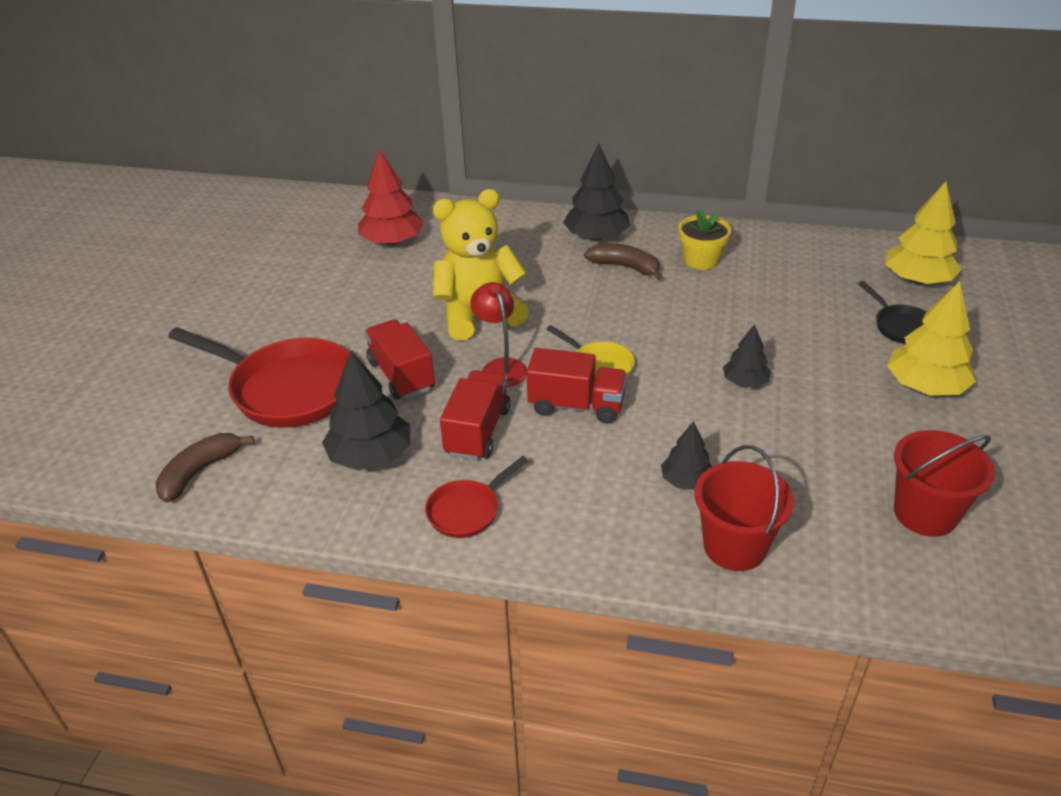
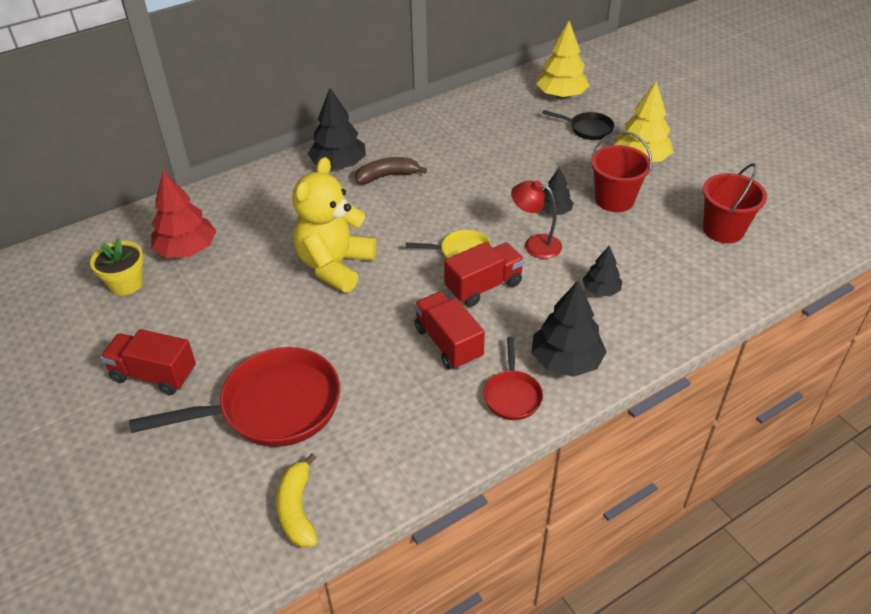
camera: 45 degrees left, 5 degrees up
brown banana [155,433,254,503] -> yellow banana [276,453,318,548]
black tree [322,350,410,471] -> black tree moved to [532,281,607,377]
red truck [365,319,435,400] -> red truck moved to [100,329,196,395]
red lamp [471,282,527,387] -> red lamp moved to [511,181,562,259]
yellow flower pot [679,209,731,270] -> yellow flower pot moved to [90,238,144,295]
red bucket [694,445,794,571] -> red bucket moved to [591,131,652,212]

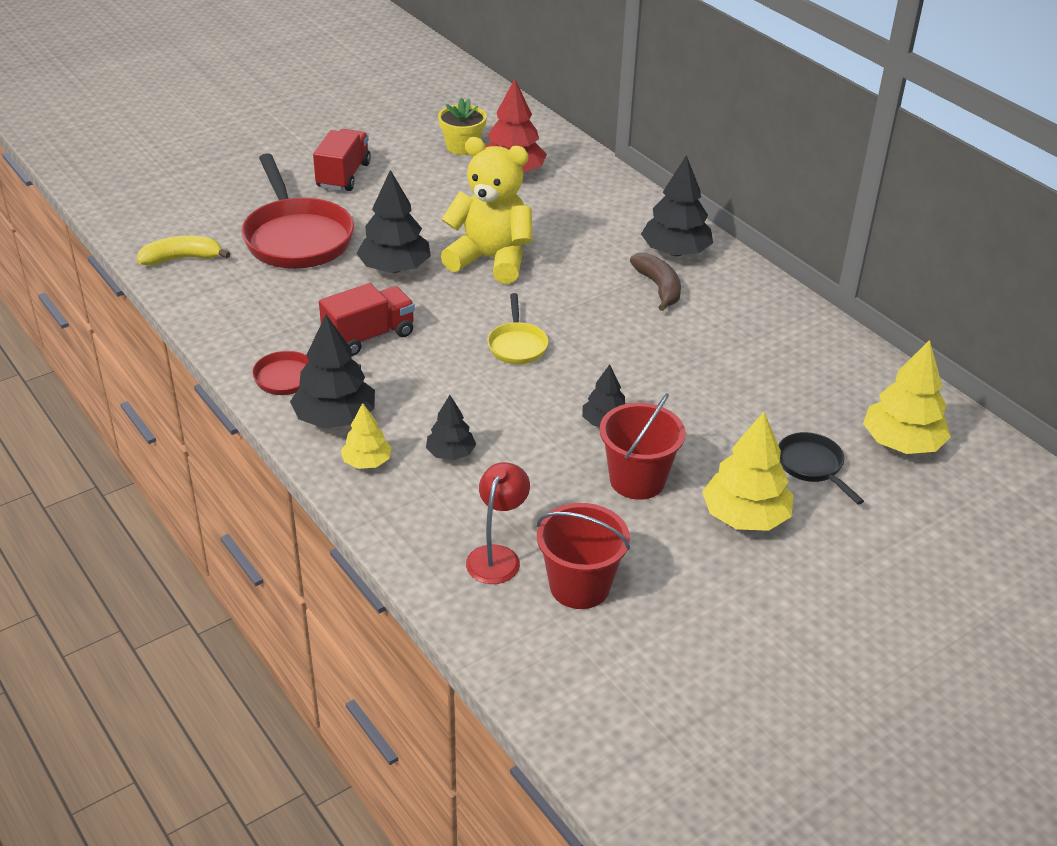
camera: 85 degrees right, 5 degrees down
red truck [444,242,525,307] -> none
red lamp [511,181,562,259] -> red lamp moved to [466,462,530,584]
black pan [542,110,614,140] -> black pan turned 135 degrees clockwise [778,432,864,505]
none -> yellow tree [340,403,392,469]
none -> black tree [356,170,431,273]

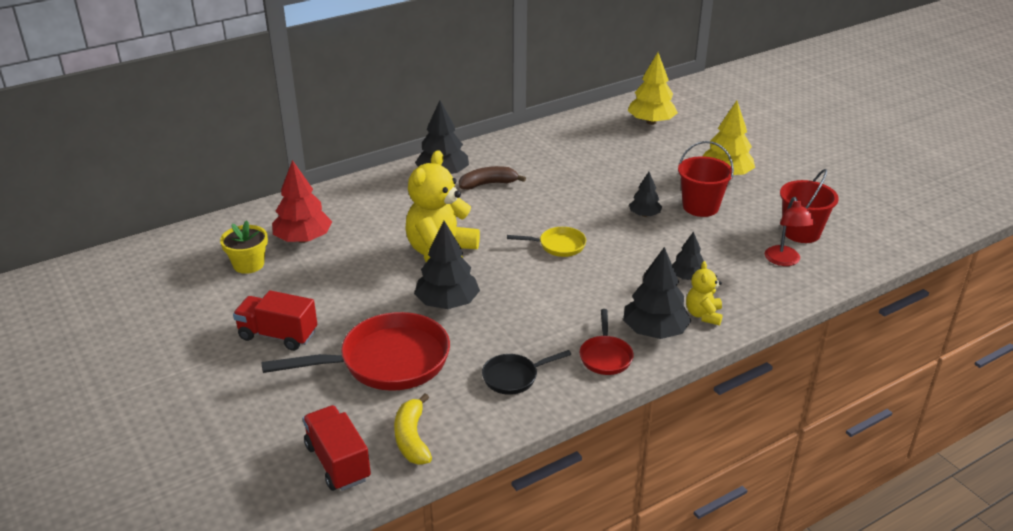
camera: 85 degrees left, 5 degrees down
red truck [319,283,415,356] -> red truck moved to [303,405,371,491]
yellow tree [340,403,392,469] -> yellow teddy bear [686,261,723,325]
red lamp [466,462,530,584] -> red lamp turned 120 degrees counterclockwise [765,197,815,266]
black pan [778,432,864,505] -> black pan moved to [482,350,571,395]

